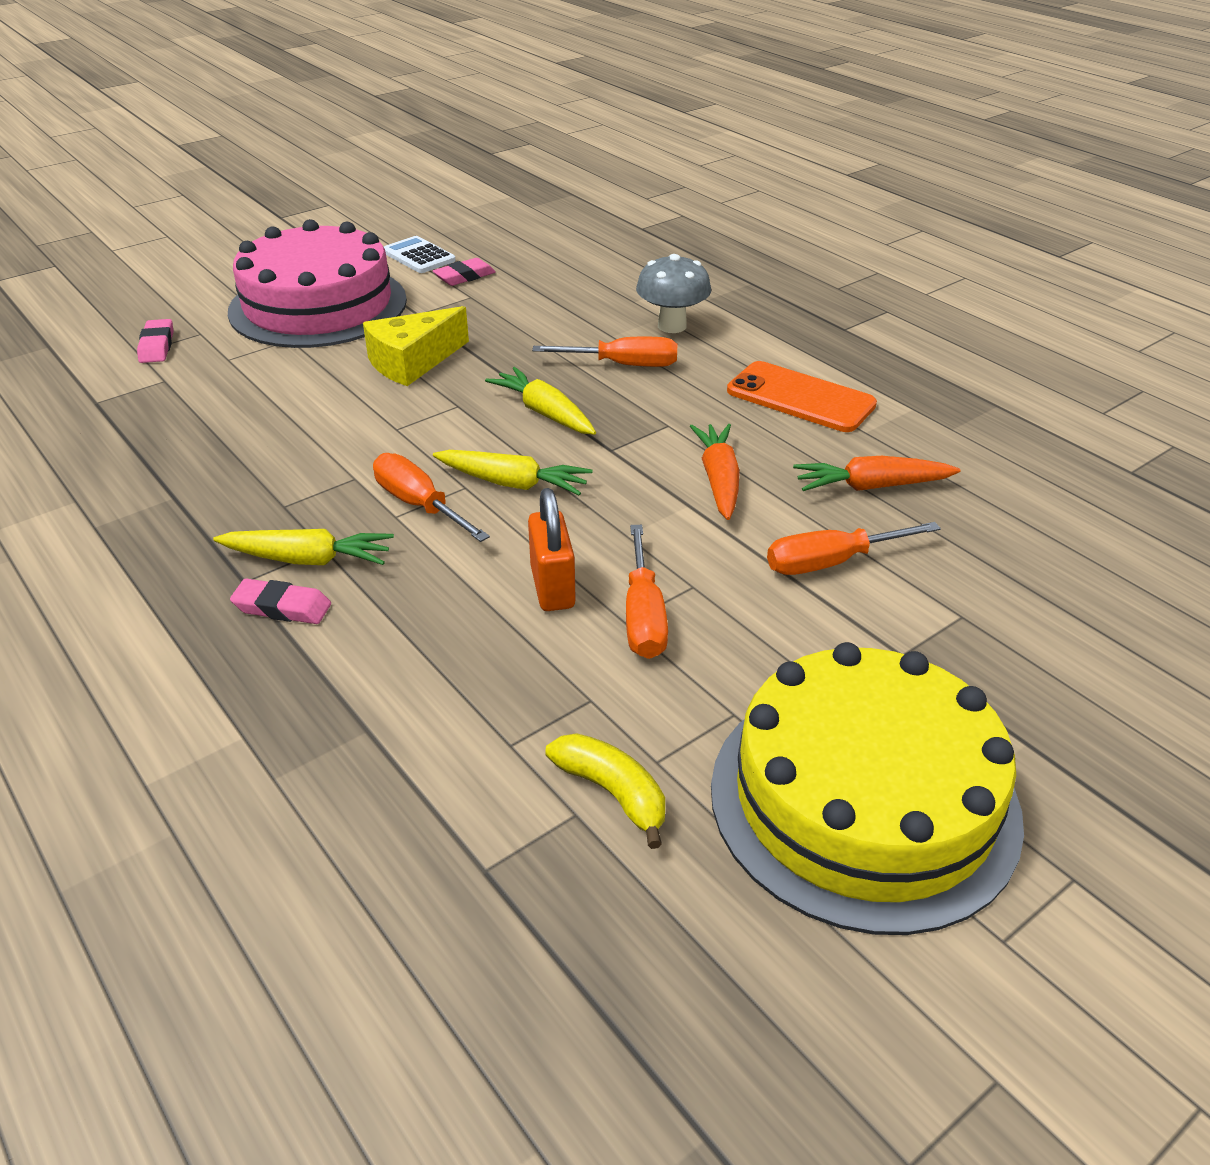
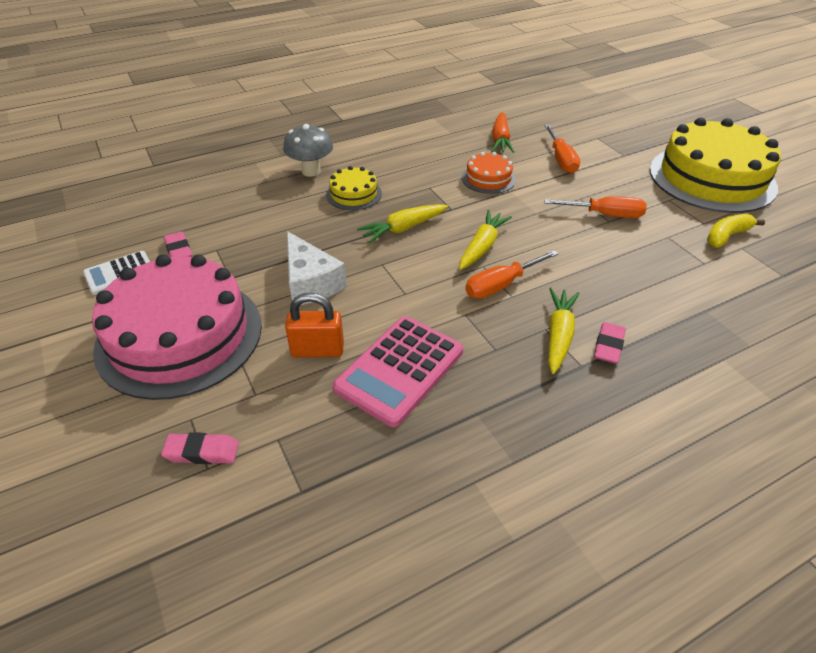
camera: 80 degrees left, 5 degrees up
yellow cheese [363,306,469,386] -> white cheese [287,231,347,305]
orange padlock [528,488,576,611] -> orange padlock moved to [285,293,344,357]
orange screwdriver [532,337,677,367] -> yellow cake [326,166,382,210]
orange carrot [690,424,740,520] -> orange cake [462,152,516,194]
orange phone [727,361,877,432] -> none
none -> pink calculator [333,316,463,427]

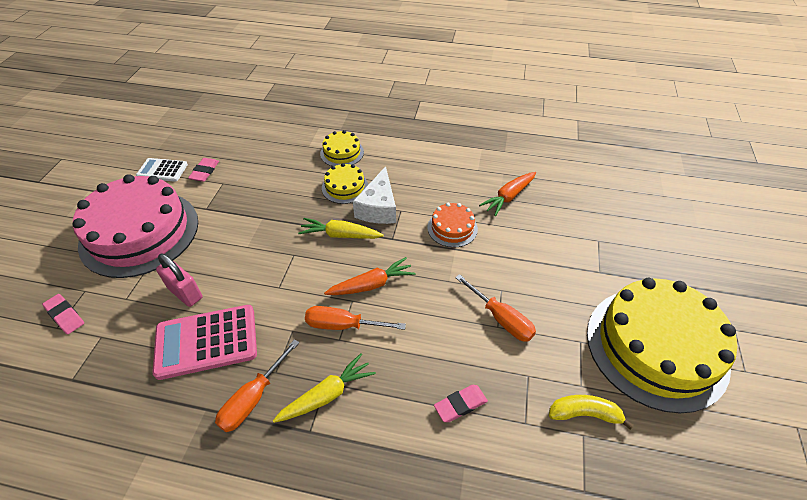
camera: 40 degrees right, 5 degrees up
grey mushroom [283,124,333,177] -> yellow cake [320,130,364,166]
orange padlock [285,293,344,357] -> pink padlock [156,254,202,307]
white cheese [287,231,347,305] -> white cheese moved to [353,166,396,224]
yellow carrot [459,210,512,270] -> orange carrot [324,257,415,295]
orange screwdriver [544,125,580,173] -> orange screwdriver moved to [215,339,299,432]
pink eraser [594,322,626,364] -> pink eraser moved to [434,385,488,422]

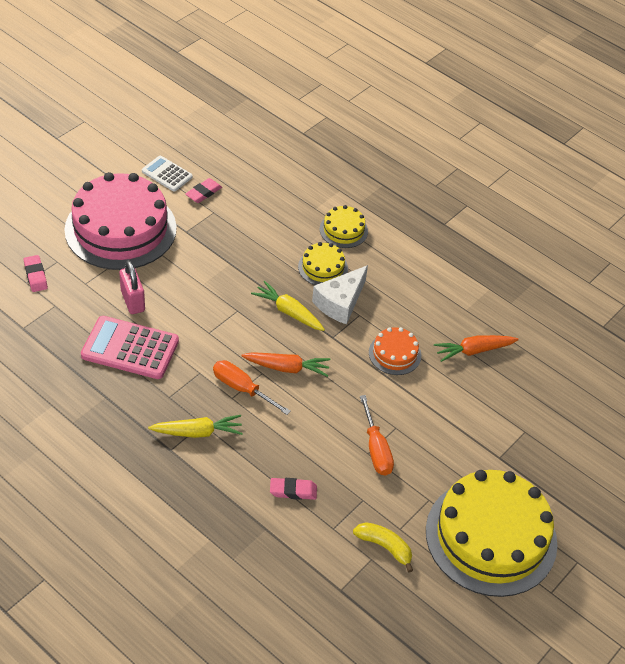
camera: 25 degrees right, 0 degrees up
orange screwdriver [215,339,299,432] -> none

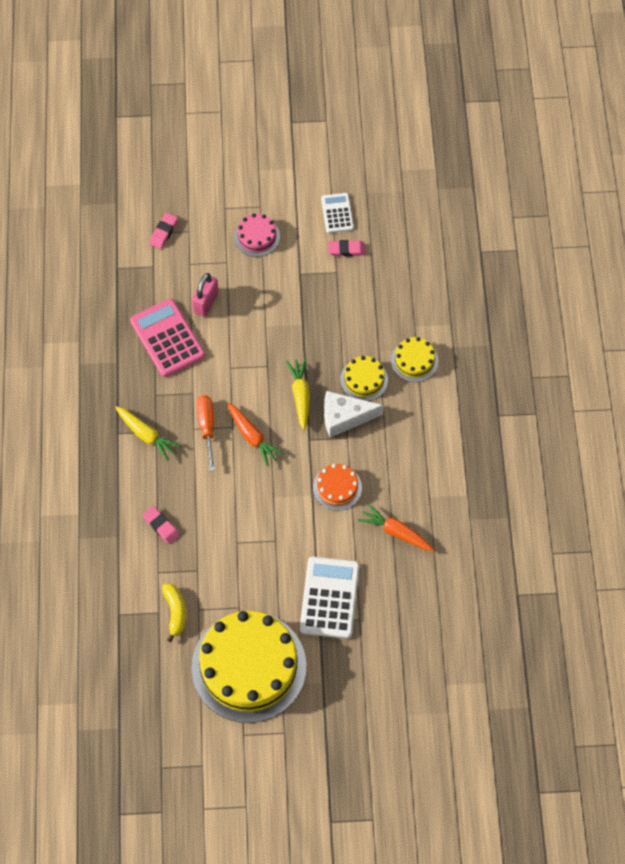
camera: 50 degrees right, 15 degrees up
pink cake [64,172,177,270] -> pink cake [234,213,280,257], size x0.45
orange screwdriver [360,395,394,476] -> none
none -> white calculator [300,557,360,639]

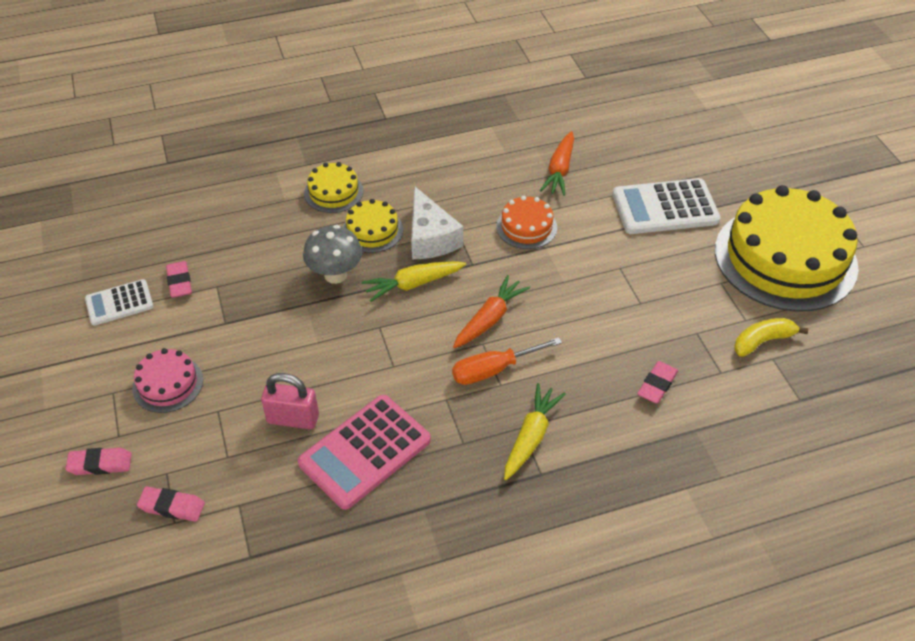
camera: 105 degrees left, 15 degrees down
none -> pink eraser [65,448,132,475]
none -> grey mushroom [303,225,362,284]

